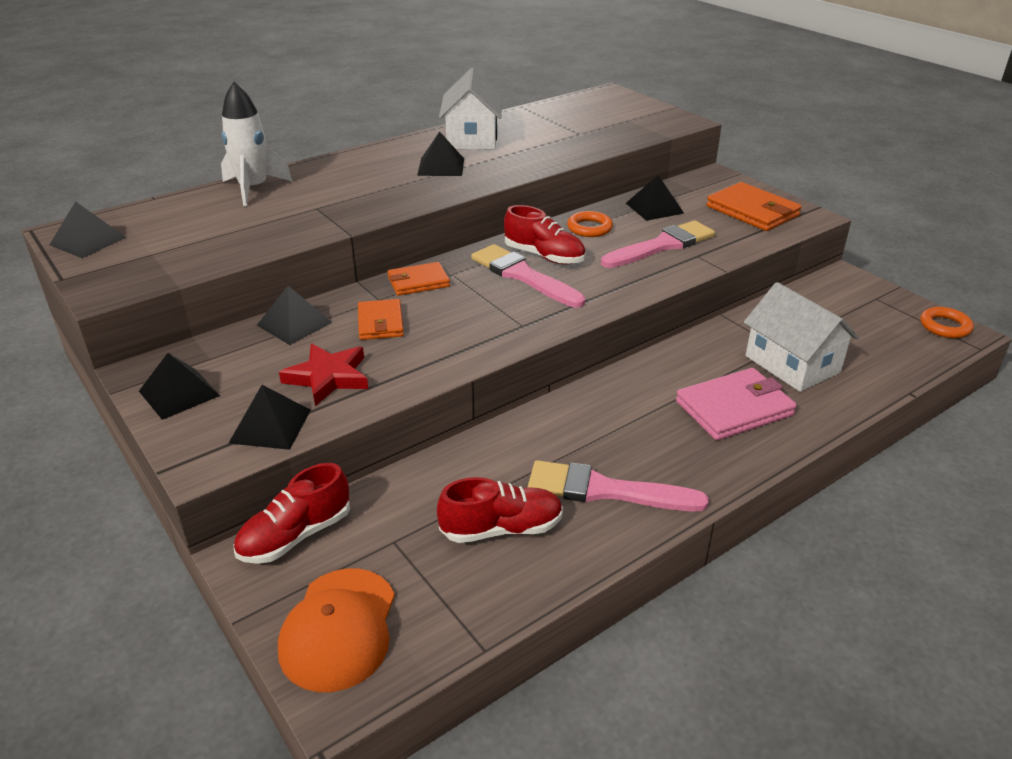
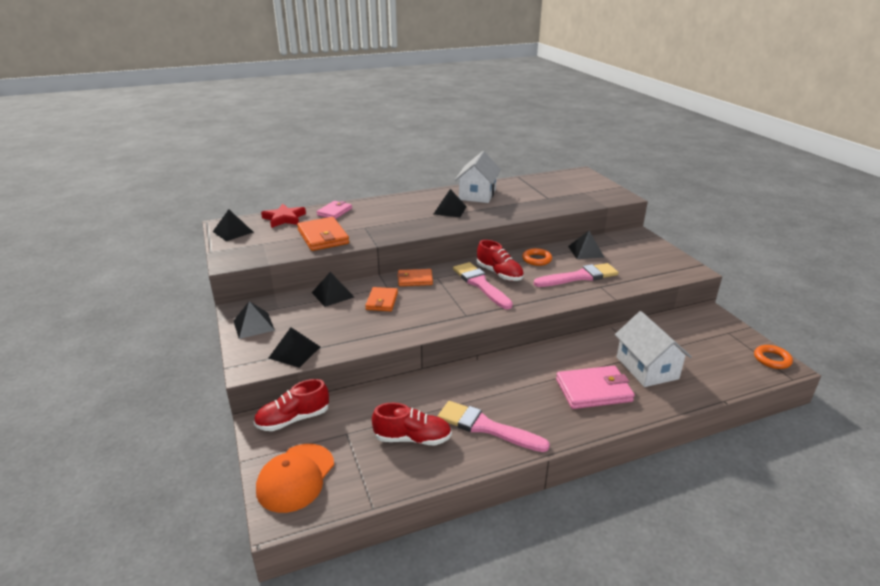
camera: 15 degrees right, 5 degrees down
white rocket [221,82,293,207] -> pink wallet [316,201,352,219]
red star [279,344,368,406] -> red star moved to [261,204,306,228]
orange wallet [706,182,802,231] -> orange wallet moved to [297,217,349,251]

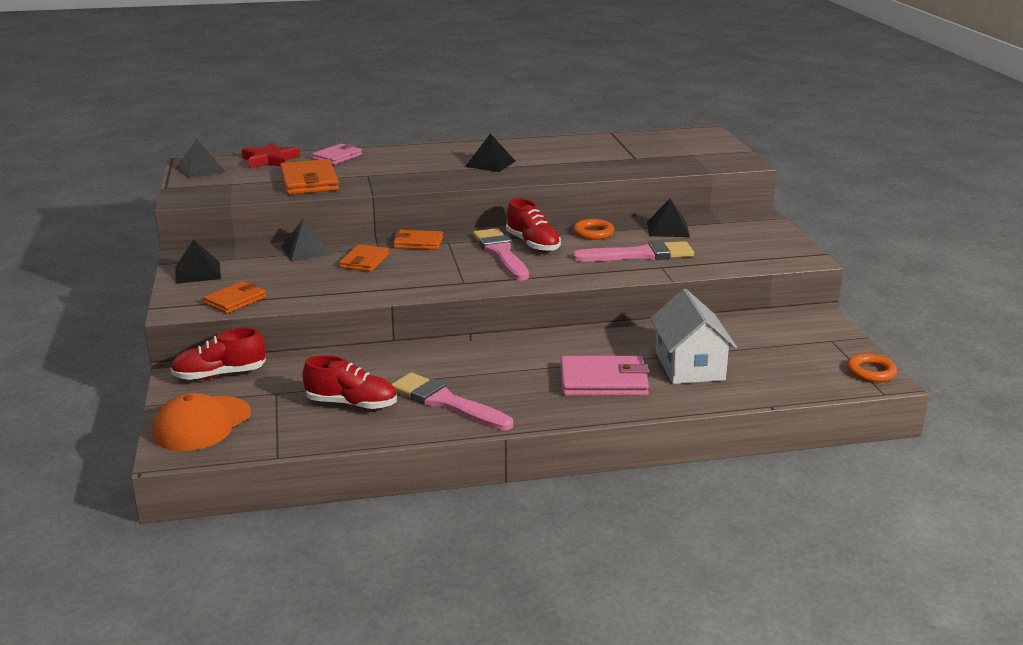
camera: 10 degrees right, 5 degrees down
black pyramid [268,327,320,368] -> orange wallet [203,281,266,314]
white house [455,151,501,203] -> none

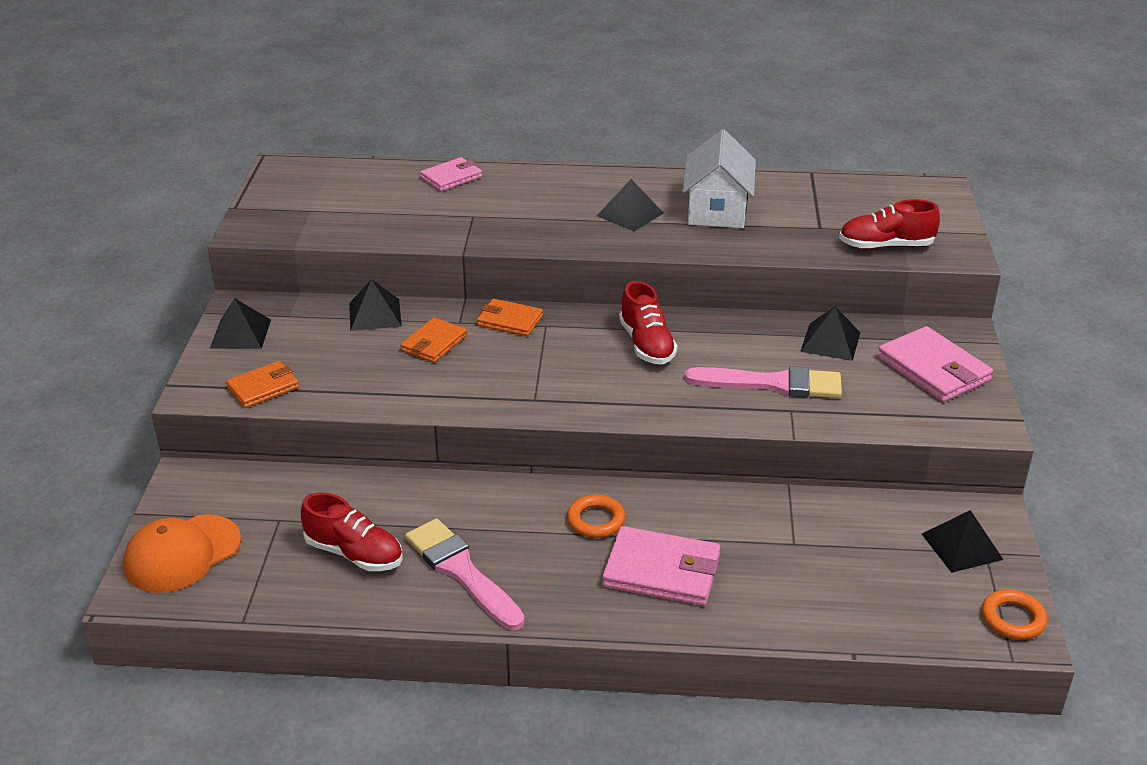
camera: 15 degrees right, 10 degrees up
red shoe [170,328,266,380] -> red shoe moved to [839,199,940,249]
black pyramid [176,139,226,179] -> black pyramid moved to [922,510,1004,573]
red star [241,142,300,169] -> none
orange wallet [280,159,339,195] -> none
pink brush [473,228,529,281] -> none
orange ring [573,219,614,240] -> orange ring moved to [567,494,625,538]
white house [650,289,737,384] -> white house moved to [682,129,756,228]
none -> pink wallet [877,326,993,402]

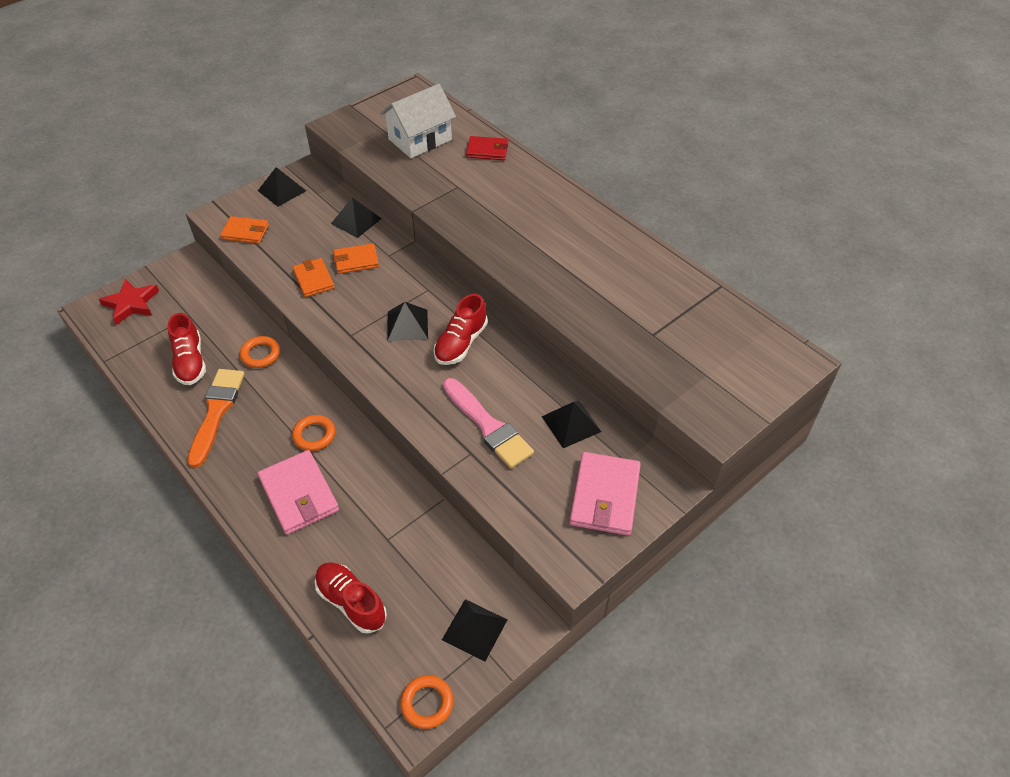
camera: 45 degrees right, 15 degrees up
orange cap [123,514,241,593] -> red star [99,279,159,325]
pink brush [405,518,525,630] -> orange brush [187,369,245,468]
pink wallet [420,157,482,191] -> red wallet [466,136,508,160]
orange wallet [477,299,543,336] -> orange wallet moved to [292,258,335,297]
black pyramid [597,179,664,231] -> black pyramid moved to [387,302,428,341]
white house [682,129,756,228] -> white house moved to [380,84,456,158]
red shoe [839,199,940,249] -> red shoe moved to [315,562,387,634]
none -> orange ring [240,336,280,368]

